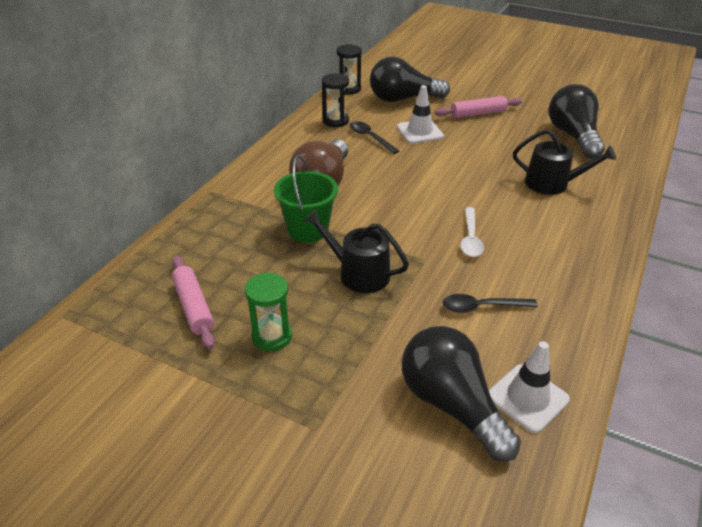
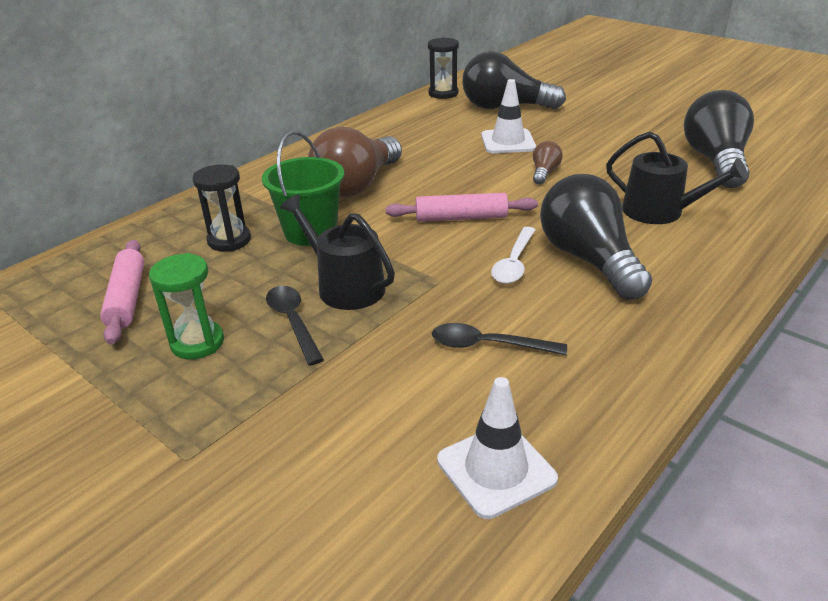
camera: 15 degrees right, 5 degrees down
black hourglass [322,73,349,127] -> black hourglass moved to [193,164,251,251]
black spoon [350,121,399,154] -> black spoon moved to [266,286,324,365]
black light bulb [402,326,521,462] -> black light bulb moved to [540,174,652,300]
pink rolling pin [435,96,522,118] -> pink rolling pin moved to [385,193,538,222]
none -> brown light bulb [533,141,563,185]

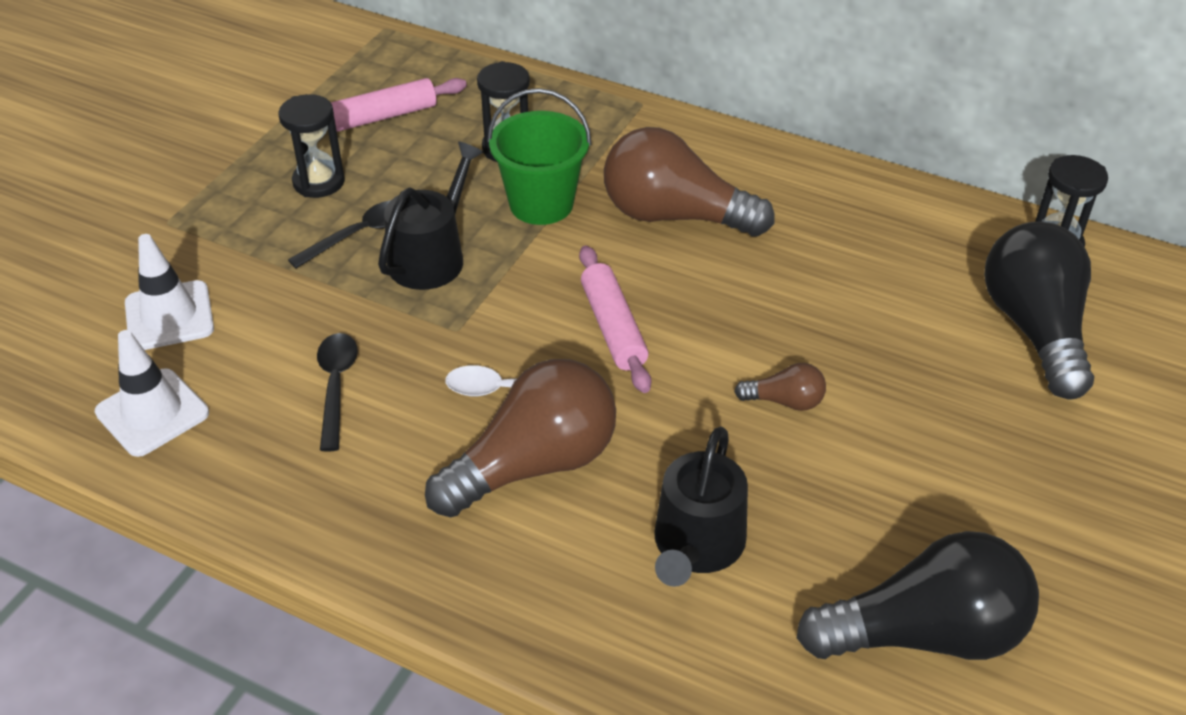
camera: 75 degrees right, 10 degrees up
green hourglass [149,253,224,359] -> black hourglass [278,94,345,198]
white traffic cone [481,79,536,153] -> white traffic cone moved to [125,234,214,350]
black light bulb [540,174,652,300] -> brown light bulb [425,359,616,518]

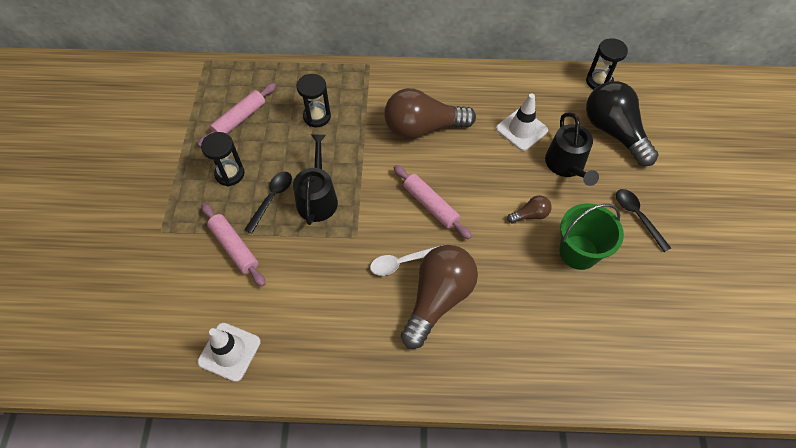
camera: 25 degrees left, 15 degrees up
white traffic cone [125,234,214,350] -> white traffic cone moved to [496,93,548,151]
black spoon [317,333,358,452] -> black spoon moved to [616,189,671,252]
green bucket [487,88,592,225] -> green bucket moved to [559,203,624,270]
black watering can [654,426,748,587] -> black watering can moved to [545,112,599,186]
black light bulb [797,531,1039,660] -> none
none -> pink rolling pin [202,203,266,287]

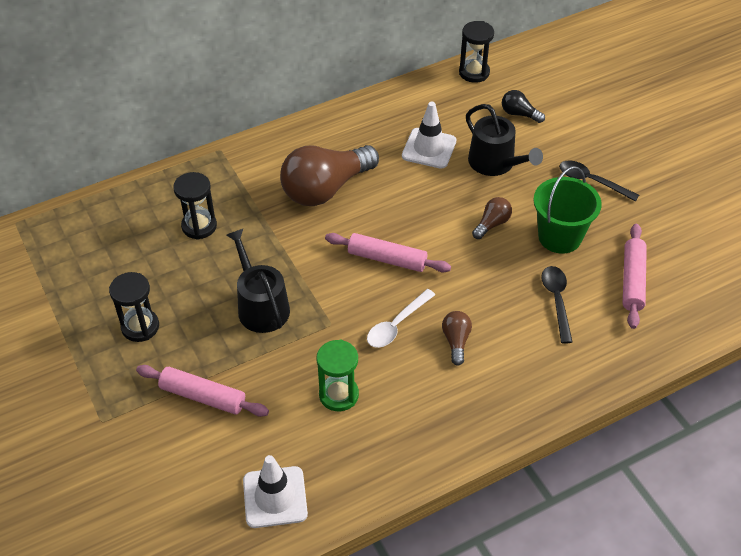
camera: 30 degrees left, 10 degrees down
pink rolling pin [198,83,276,147] -> pink rolling pin moved to [623,224,647,329]
black spoon [244,171,292,233] -> black spoon moved to [541,266,573,344]
brown light bulb [401,245,478,349] -> brown light bulb [442,311,472,366], size x0.45
black light bulb [586,81,658,166] -> black light bulb [502,90,545,123], size x0.45
none -> green hourglass [316,339,359,411]

